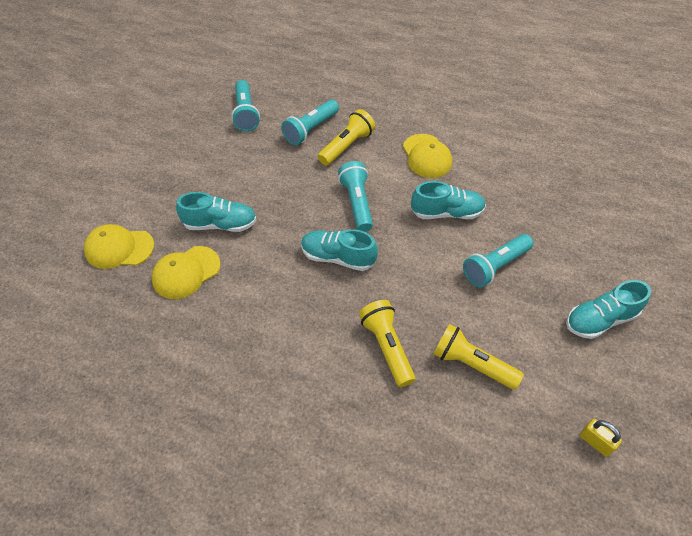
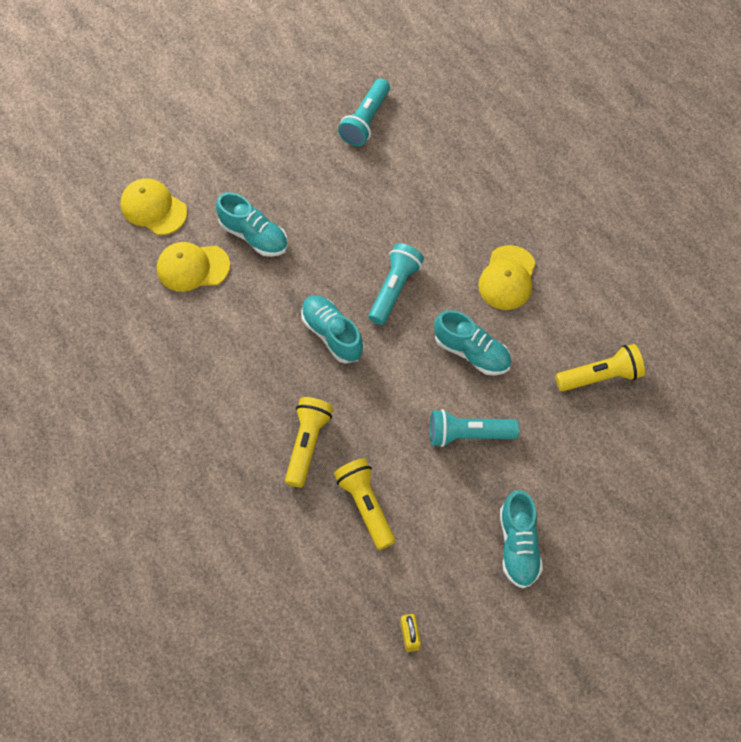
camera: 35 degrees right, 10 degrees up
turquoise flashlight [281,100,339,145] -> none
yellow flashlight [318,109,375,166] -> yellow flashlight moved to [555,344,645,391]
turquoise shoe [566,280,651,339] -> turquoise shoe turned 105 degrees counterclockwise [500,490,543,588]

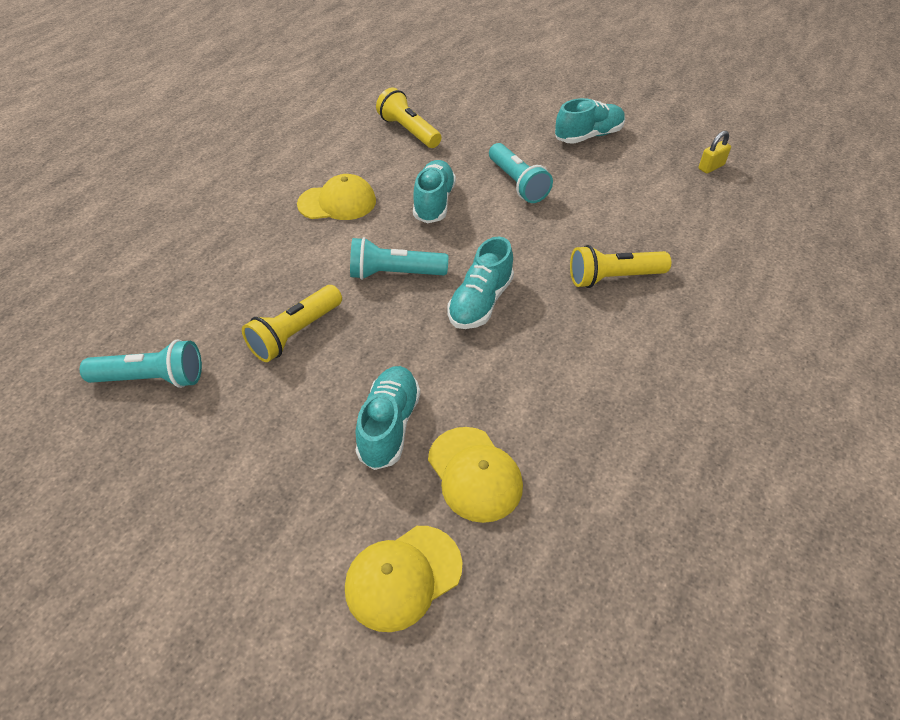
camera: 115 degrees left, 15 degrees down
yellow cap [120,178,187,235] -> yellow cap turned 45 degrees clockwise [345,526,463,632]
yellow flashlight [334,458,395,550] -> yellow flashlight moved to [242,285,342,362]

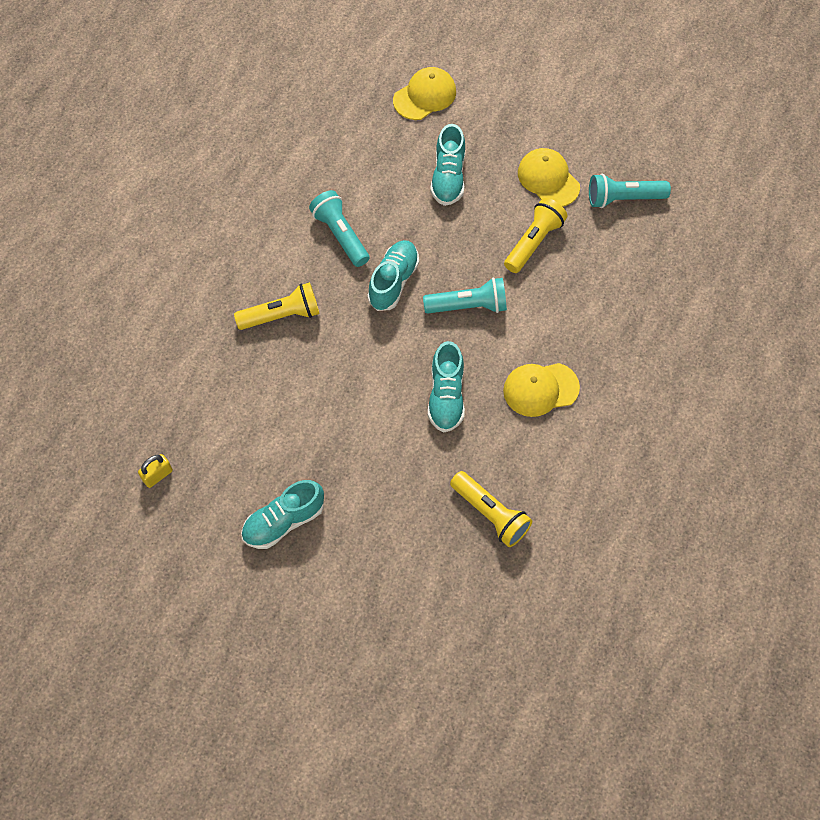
camera: 175 degrees right, 15 degrees up
yellow cap [428,427,523,523] -> yellow cap moved to [518,148,580,207]
turquoise flashlight [489,143,553,203] -> turquoise flashlight moved to [309,190,369,267]

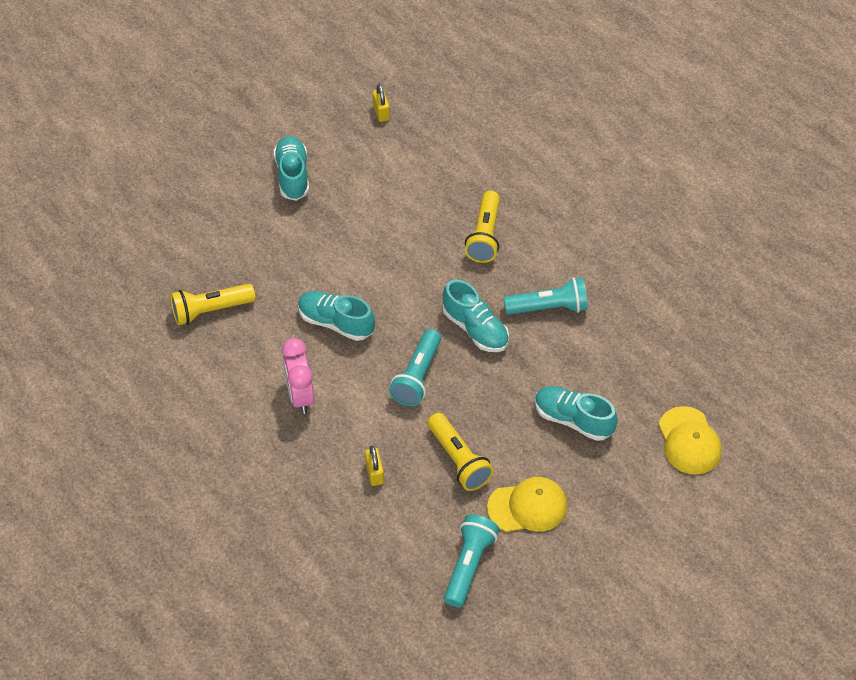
camera: 115 degrees right, 10 degrees down
yellow cap [503,363,580,417] -> pink clock [282,338,314,414]
none -> yellow padlock [365,446,384,486]

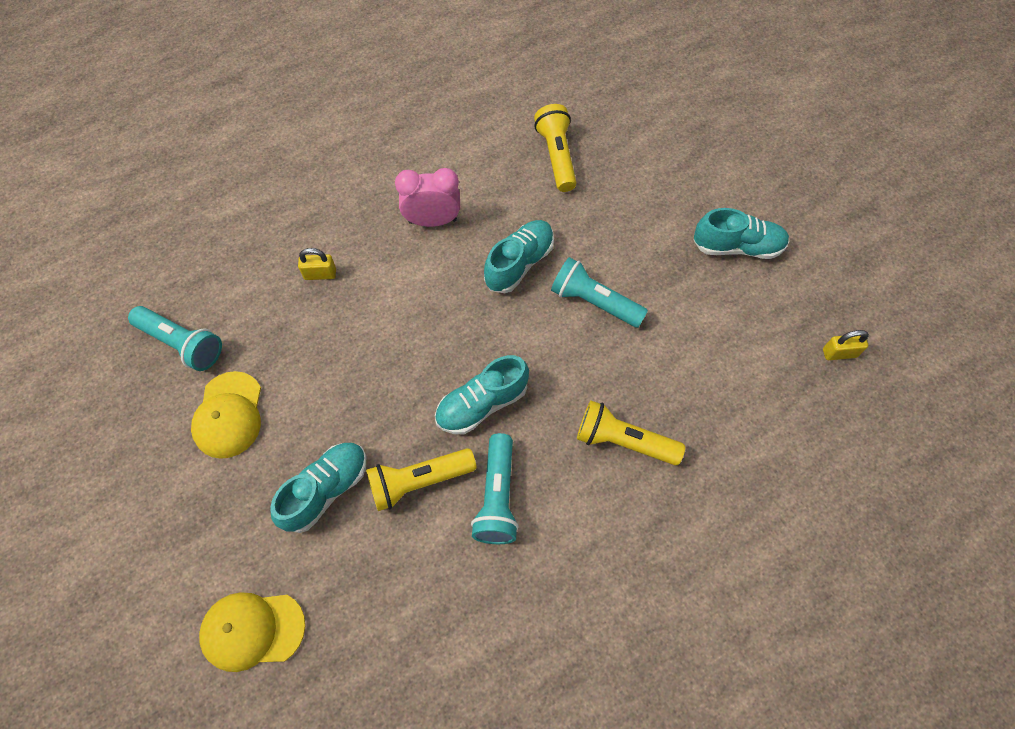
camera: 100 degrees right, 10 degrees up
turquoise flashlight [389,329,441,406] -> turquoise flashlight moved to [551,257,648,328]
yellow flashlight [428,413,494,491] -> yellow flashlight moved to [366,448,477,511]

